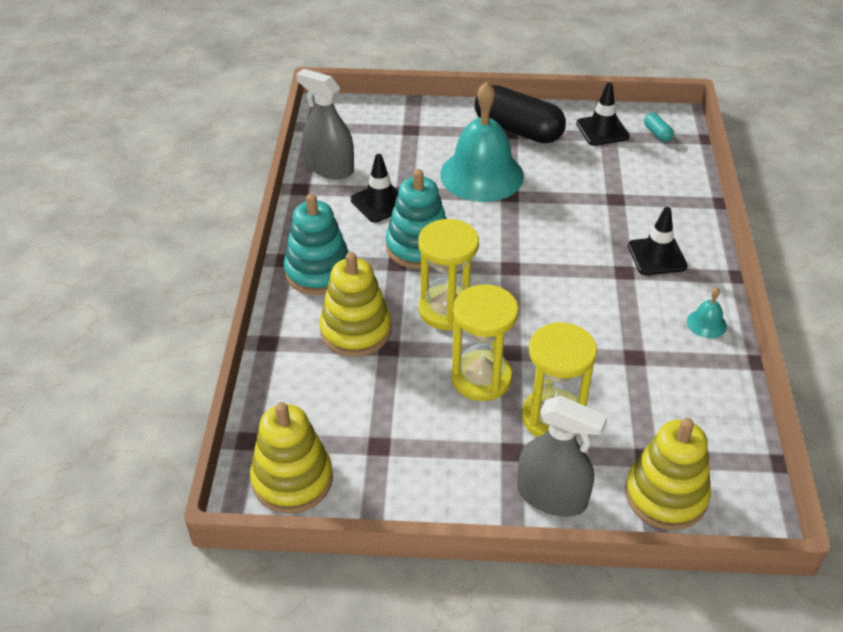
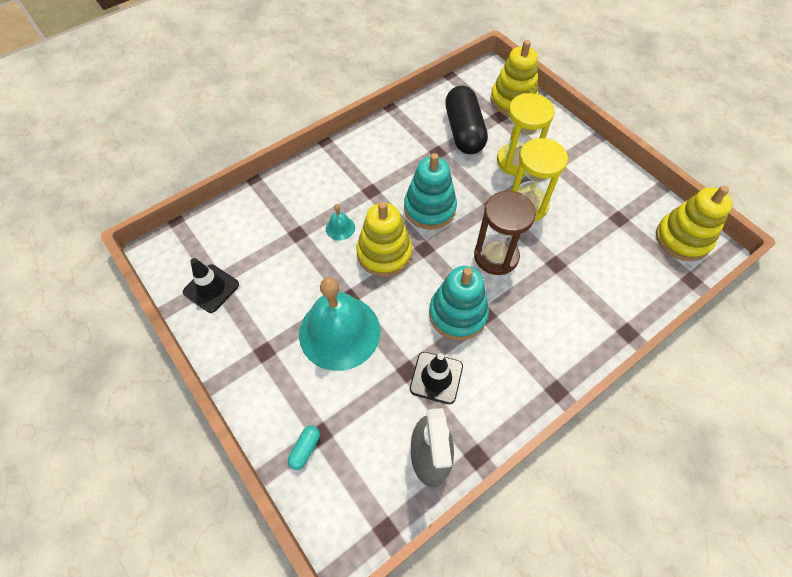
camera: 130 degrees left, 15 degrees up
turquoise stacking toy [284,194,349,295] -> turquoise stacking toy moved to [404,153,457,230]
yellow stacking toy [319,252,391,357] -> yellow stacking toy moved to [357,202,412,277]
yellow hourglass [418,219,479,331] -> brown hourglass [474,191,536,275]
black capsule [475,85,566,143] -> black capsule moved to [445,86,488,154]
grey spray bottle [517,395,608,517] -> none
black traffic cone [628,207,688,275] -> none
turquoise capsule [644,113,674,142] -> turquoise capsule moved to [288,426,320,470]
turquoise bell [687,287,727,338] -> turquoise bell moved to [326,204,355,241]

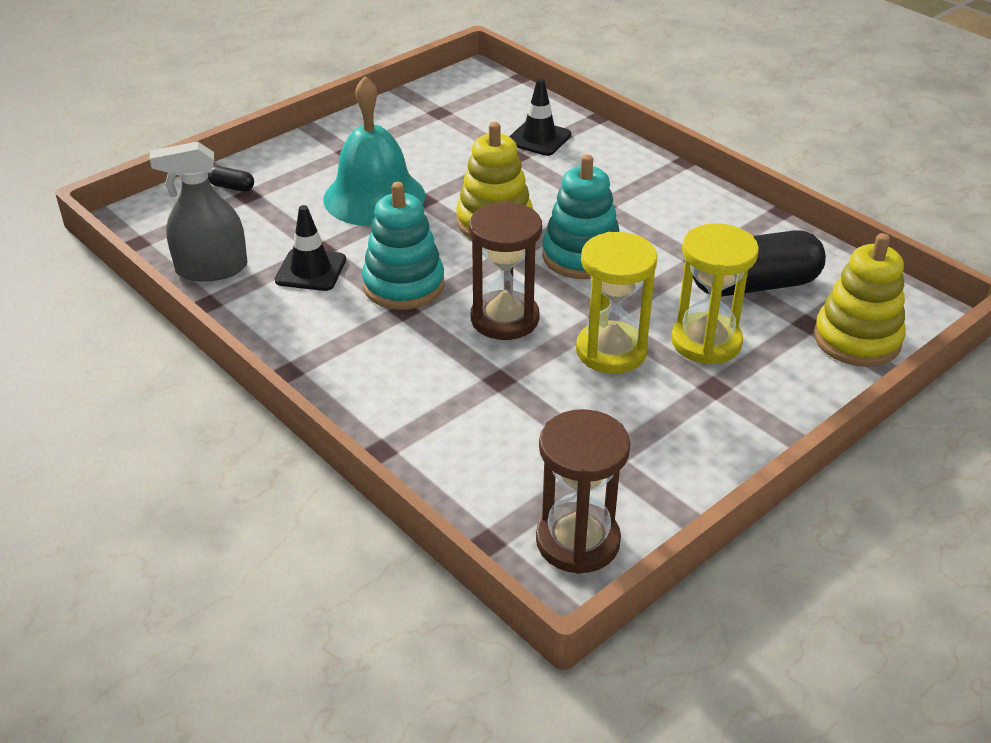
camera: 85 degrees right, 20 degrees down
black traffic cone [183,258,239,313] -> black traffic cone moved to [509,78,571,156]
turquoise capsule [288,426,320,470] -> black capsule [208,166,254,192]
turquoise bell [326,204,355,241] -> none
yellow stacking toy [656,186,732,261] -> brown hourglass [536,409,630,574]

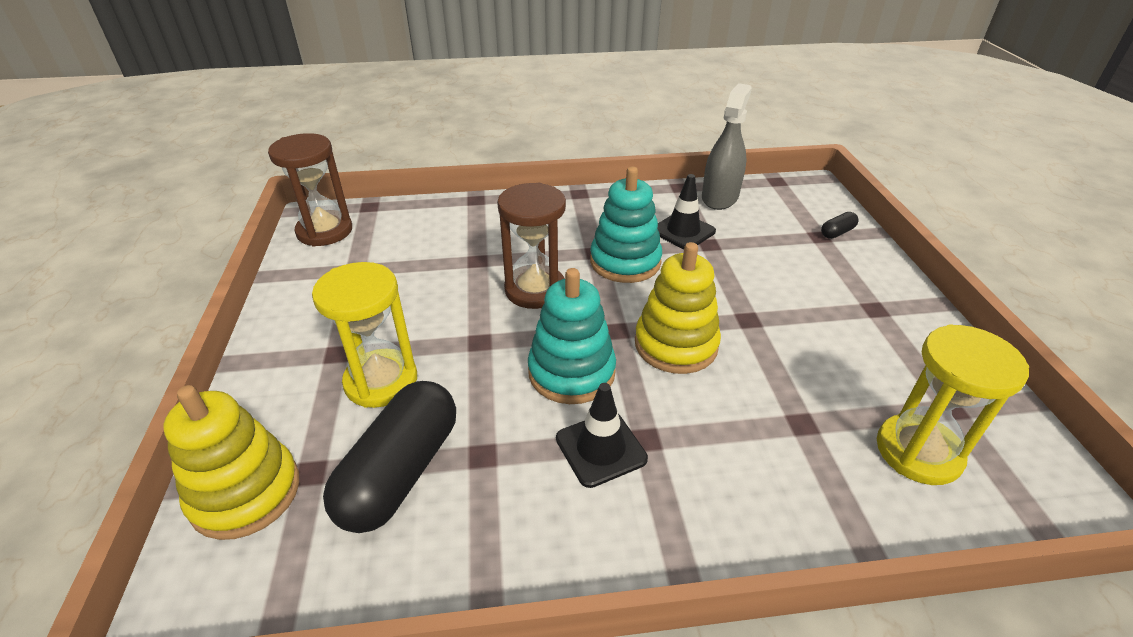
camera: 125 degrees right, 0 degrees up
turquoise bell [324,76,425,226] -> none
black traffic cone [509,78,571,156] -> black traffic cone moved to [556,383,648,488]
yellow hourglass [576,232,657,374] -> yellow hourglass moved to [877,324,1029,485]

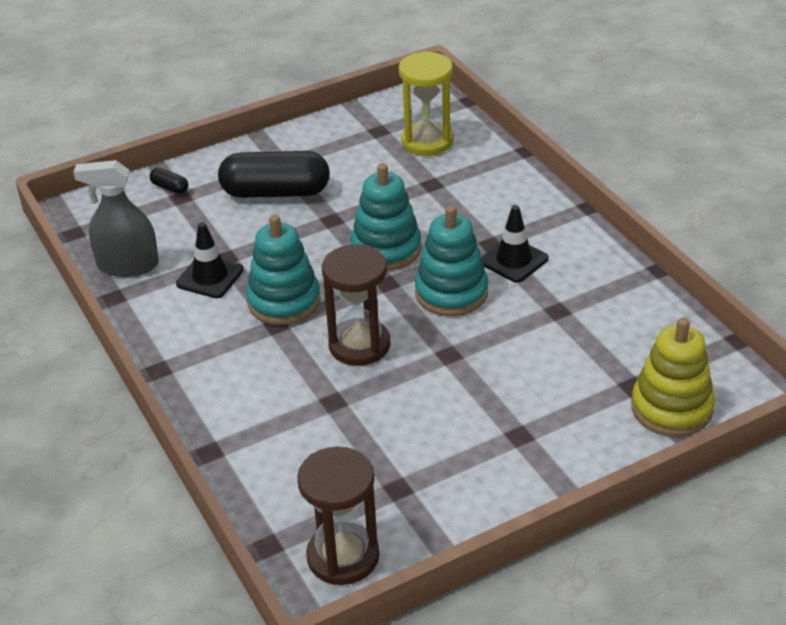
camera: 110 degrees left, 0 degrees up
yellow hourglass [312,262,417,408] -> none
black capsule [323,381,456,533] -> black capsule moved to [218,151,330,198]
yellow stacking toy [635,242,721,374] -> turquoise stacking toy [351,163,422,271]

